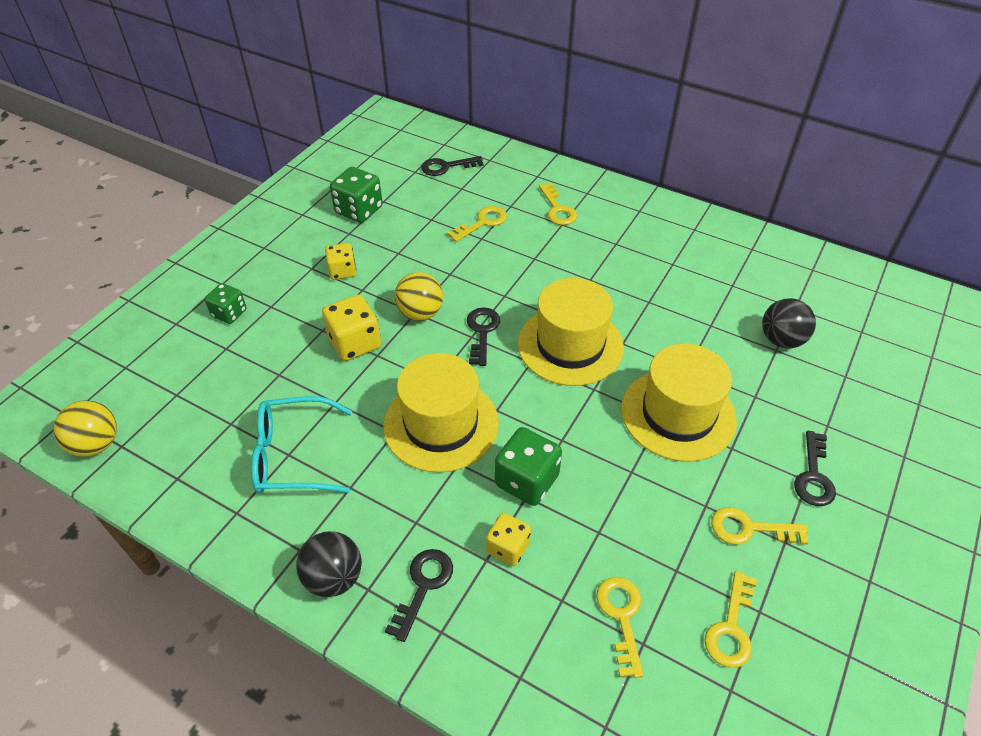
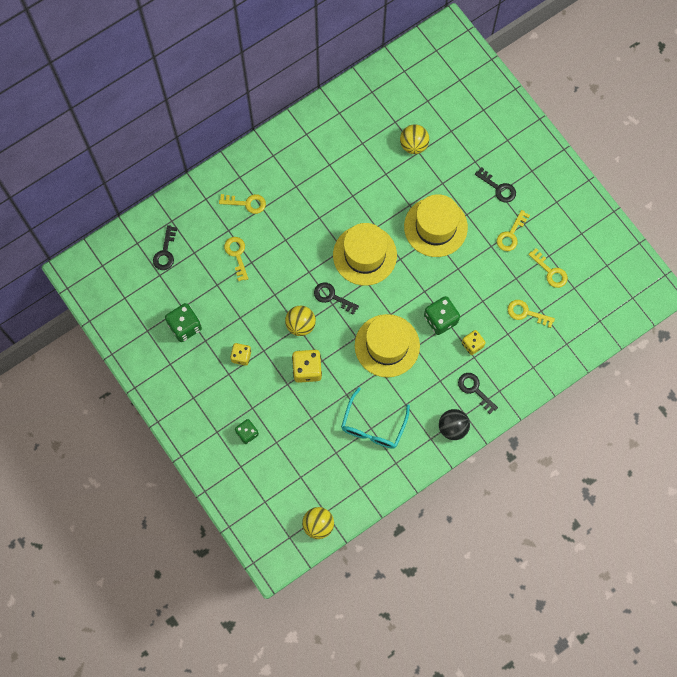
camera: 65 degrees left, 25 degrees up
black ball [762,298,816,348] -> yellow ball [400,124,429,154]

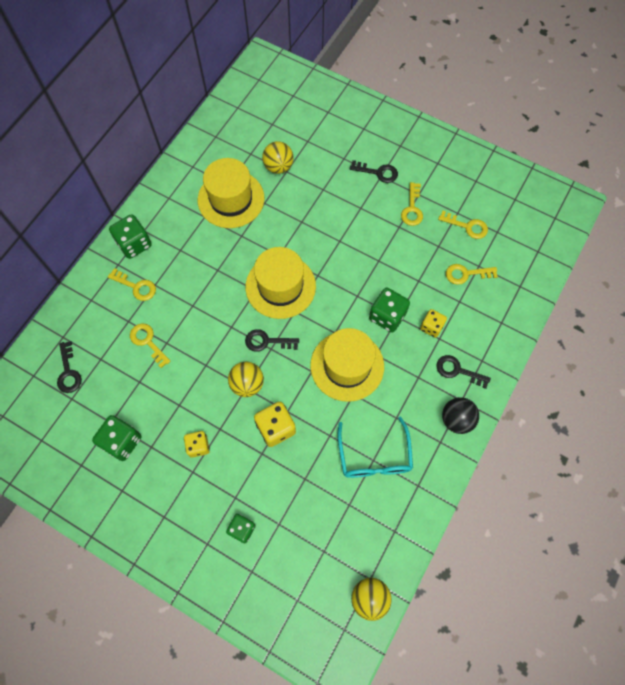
camera: 25 degrees left, 5 degrees down
yellow key [219,194,266,214] -> yellow key turned 45 degrees clockwise [108,268,156,301]
yellow hat [404,194,468,257] -> yellow hat moved to [198,158,264,228]
none -> green dice [109,214,152,259]

